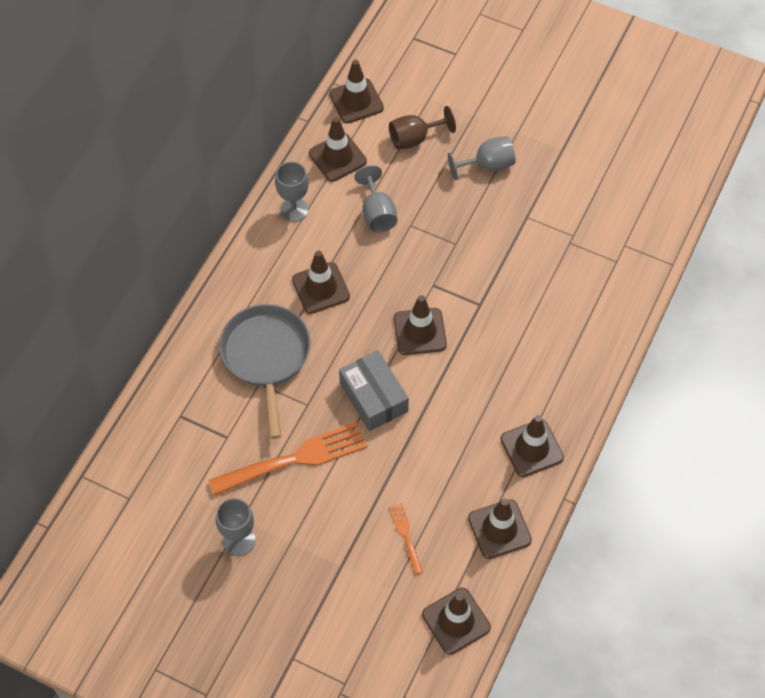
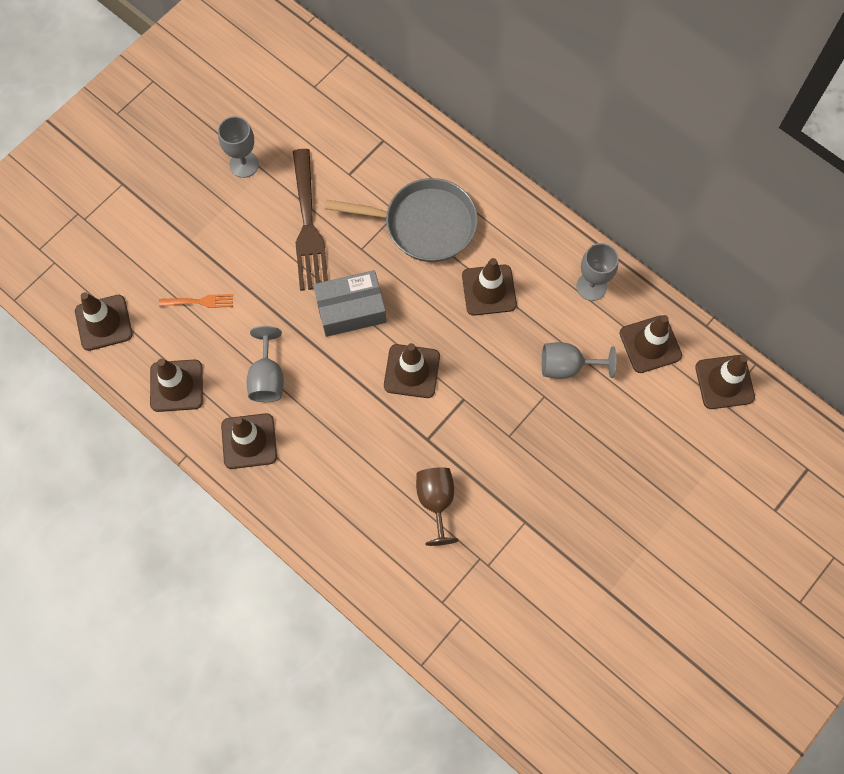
camera: 105 degrees right, 10 degrees up
orange fork [209,422,367,496] -> brown fork [293,149,328,291]
brown goblet [389,106,456,150] -> brown goblet moved to [416,467,459,546]
grey goblet [448,136,516,180] -> grey goblet moved to [247,326,284,402]

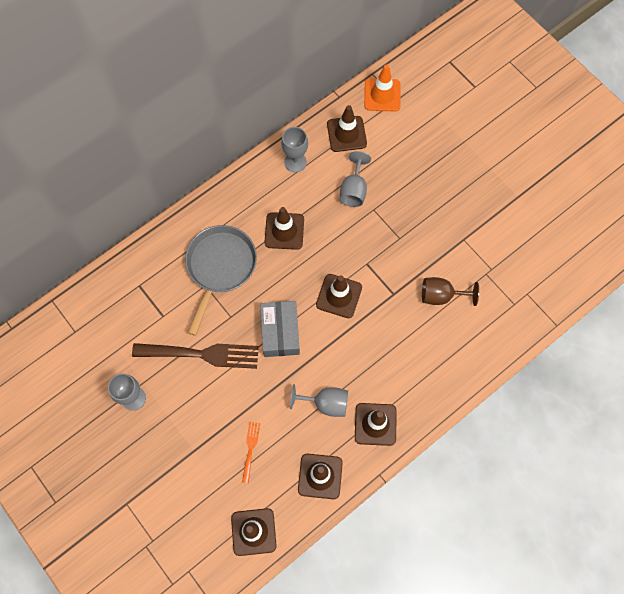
camera: 80 degrees left, 0 degrees up
brown traffic cone [695,355,755,409] -> orange traffic cone [364,65,400,111]

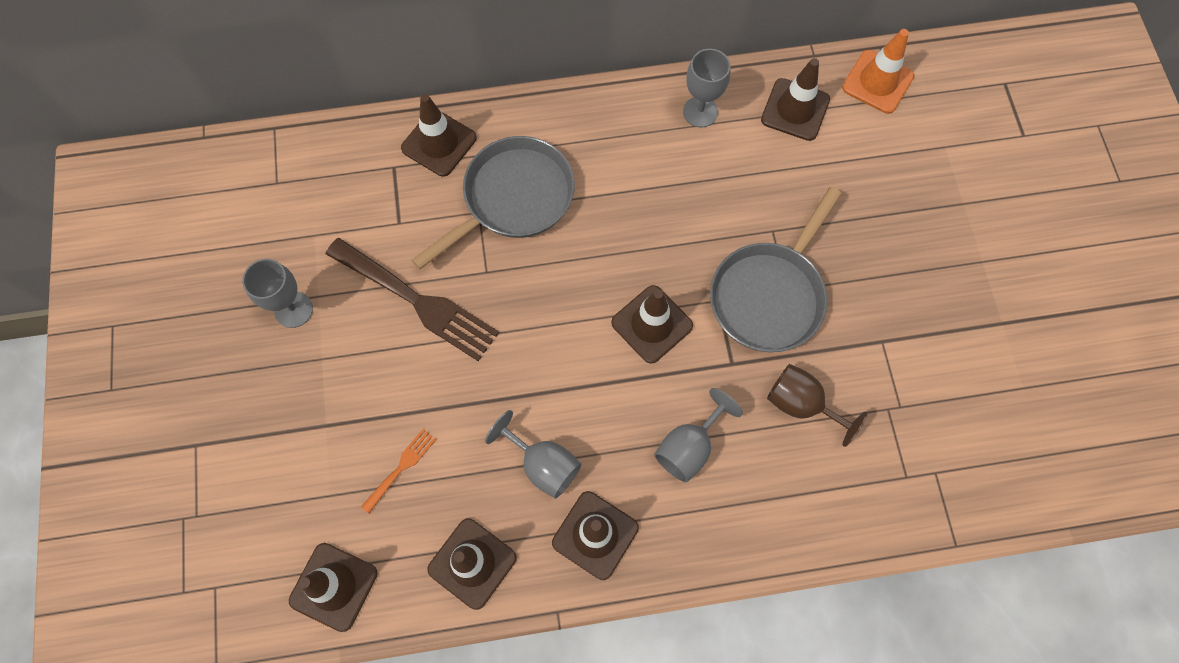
camera: 30 degrees right, 0 degrees up
grey box [260,301,300,357] -> none
brown traffic cone [264,207,304,250] -> brown traffic cone moved to [401,94,477,177]
grey goblet [340,151,371,207] -> grey goblet moved to [654,388,743,482]
none -> grey pan [710,187,842,352]

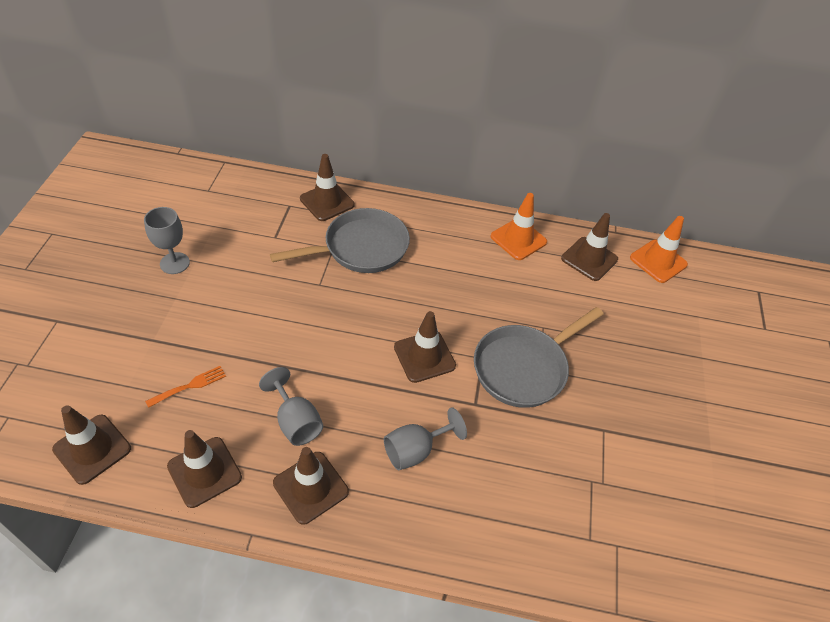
camera: 15 degrees right, 20 degrees down
brown fork [326,238,499,361] -> none
grey goblet [683,49,730,127] -> orange traffic cone [491,193,547,260]
brown goblet [767,364,867,447] -> none

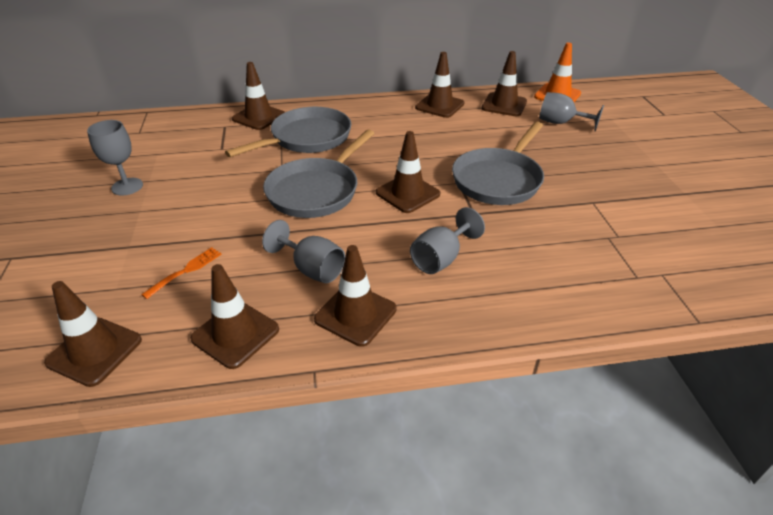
camera: 15 degrees left, 10 degrees down
orange traffic cone [491,193,547,260] -> brown traffic cone [415,52,464,118]
none -> grey pan [263,130,375,218]
none -> grey goblet [539,92,604,131]

